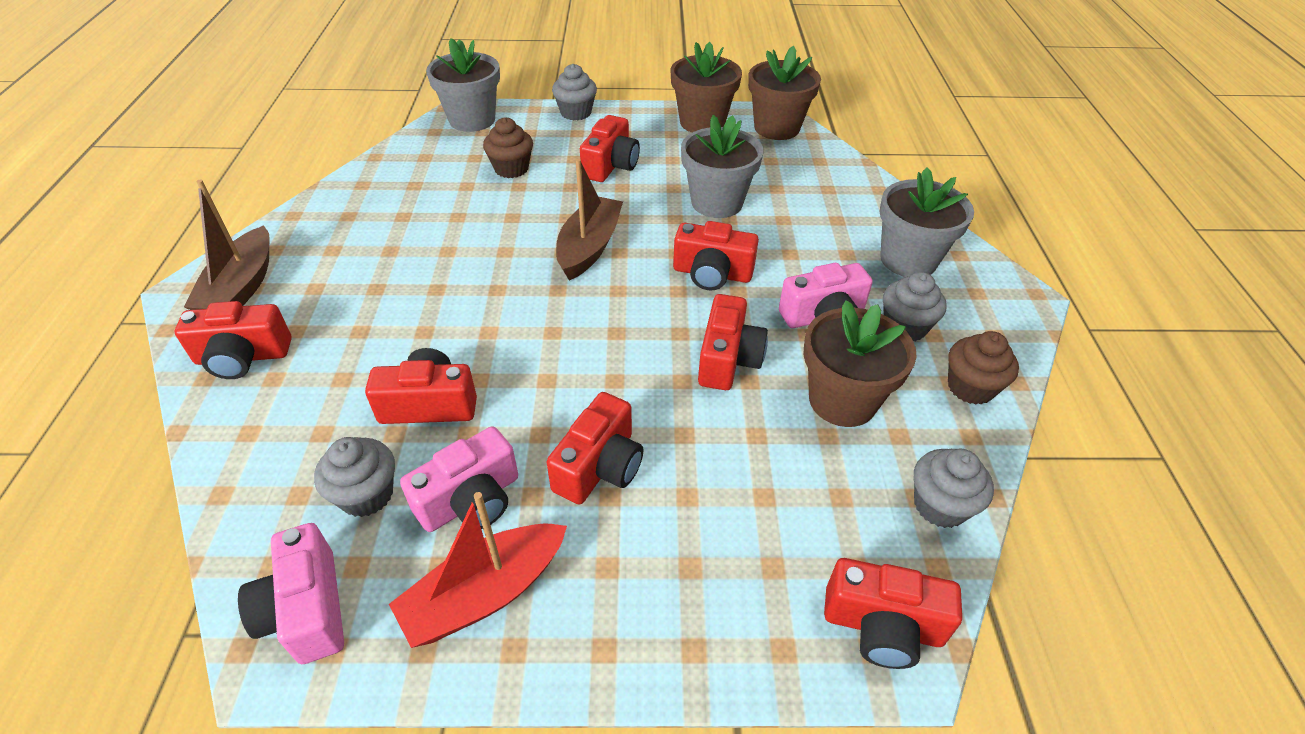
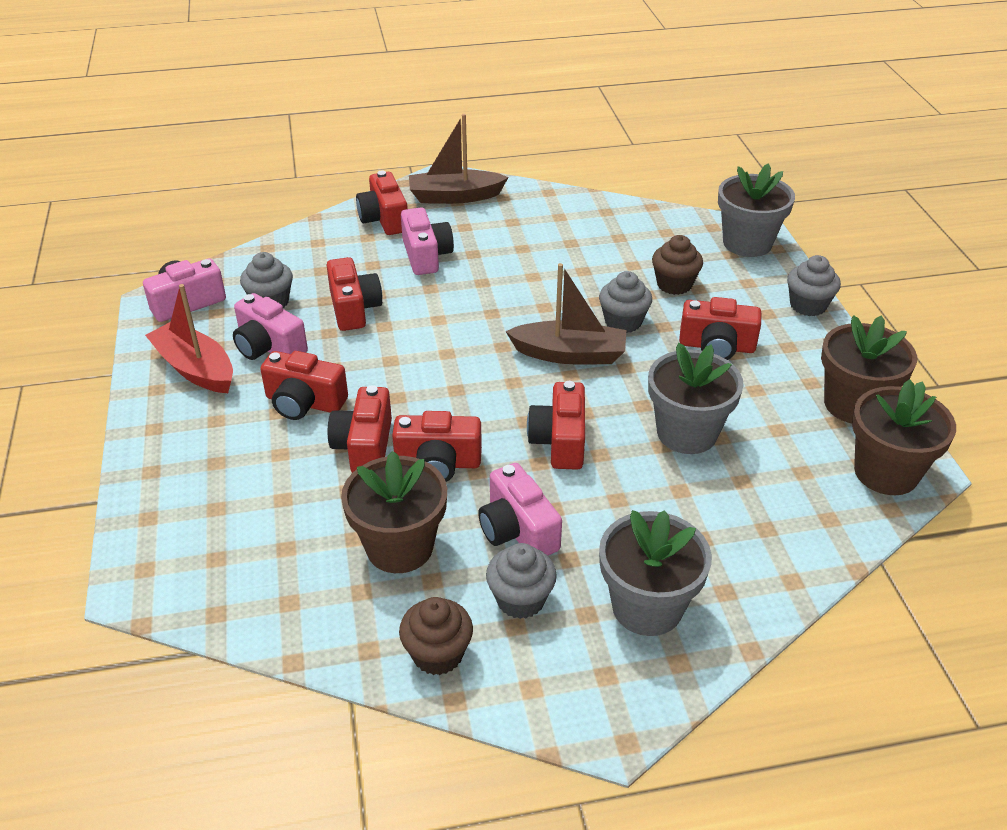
camera: 80 degrees right, 5 degrees down
red camera [824,558,962,669] -> red camera moved to [328,385,392,473]
grey cupcake [914,449,994,528] -> grey cupcake moved to [599,271,652,333]
none -> pink camera [401,208,454,275]

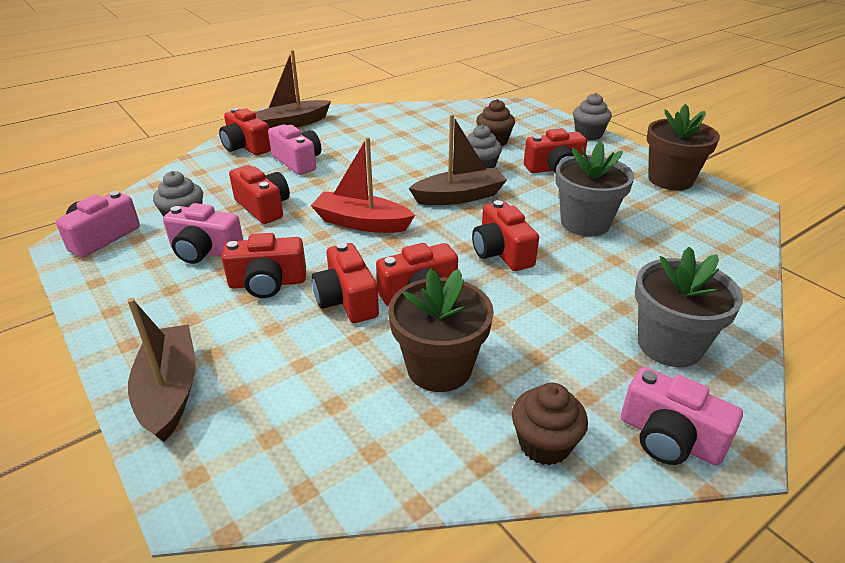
camera: 25 degrees left, 5 degrees down
red boat [145,284,233,393] -> red boat moved to [311,137,415,233]
pink camera [478,463,562,556] -> pink camera moved to [621,367,743,466]
grey cupcake [486,543,557,619] -> none
grey flower pot [718,163,795,257] -> none
brown flower pot [852,379,956,495] -> none
none -> brown boat [127,298,195,442]

